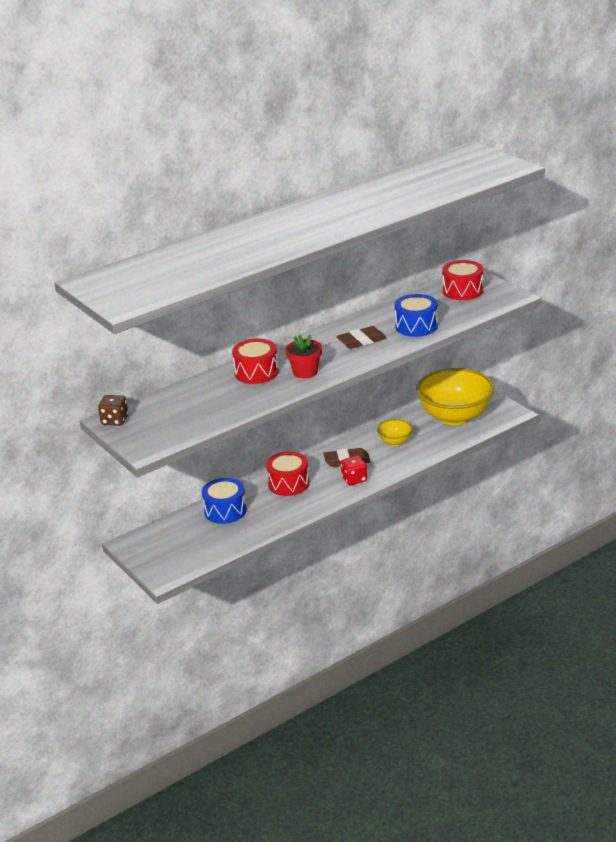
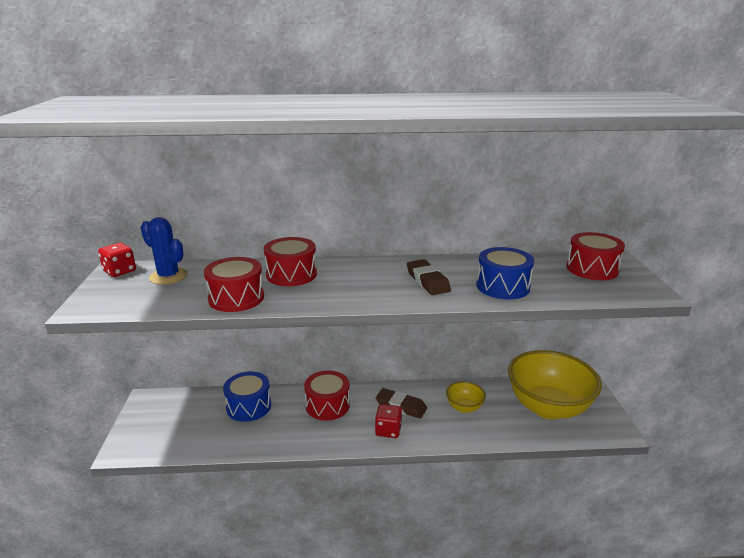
camera: 30 degrees right, 5 degrees down
brown dice [98,395,128,426] -> red dice [98,243,136,277]
red flower pot [285,334,322,378] -> none
brown eraser [336,326,387,349] -> brown eraser turned 60 degrees clockwise [407,259,451,295]
none -> blue cactus [141,217,188,285]
none -> red drum [204,257,264,312]

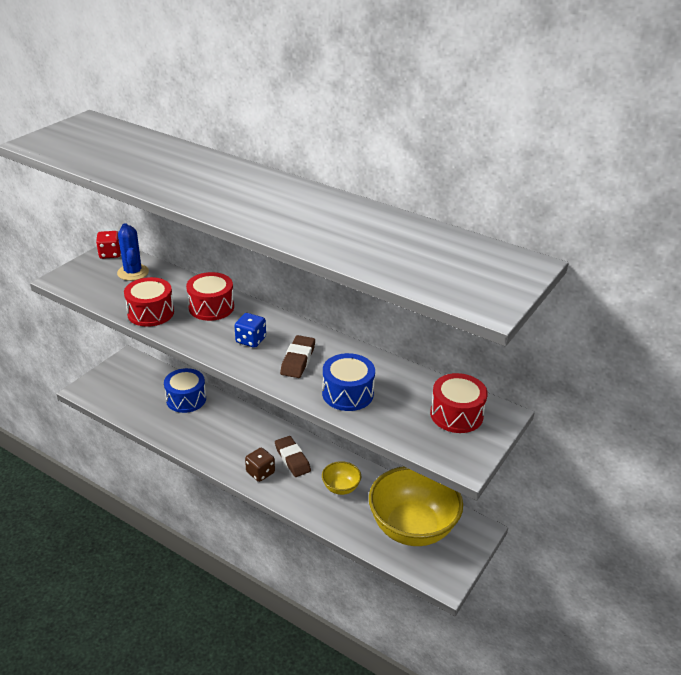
camera: 35 degrees right, 10 degrees up
red drum [304,371,350,421] -> none
red dice [375,404,402,438] -> brown dice [245,447,275,482]
none -> blue dice [235,313,266,348]

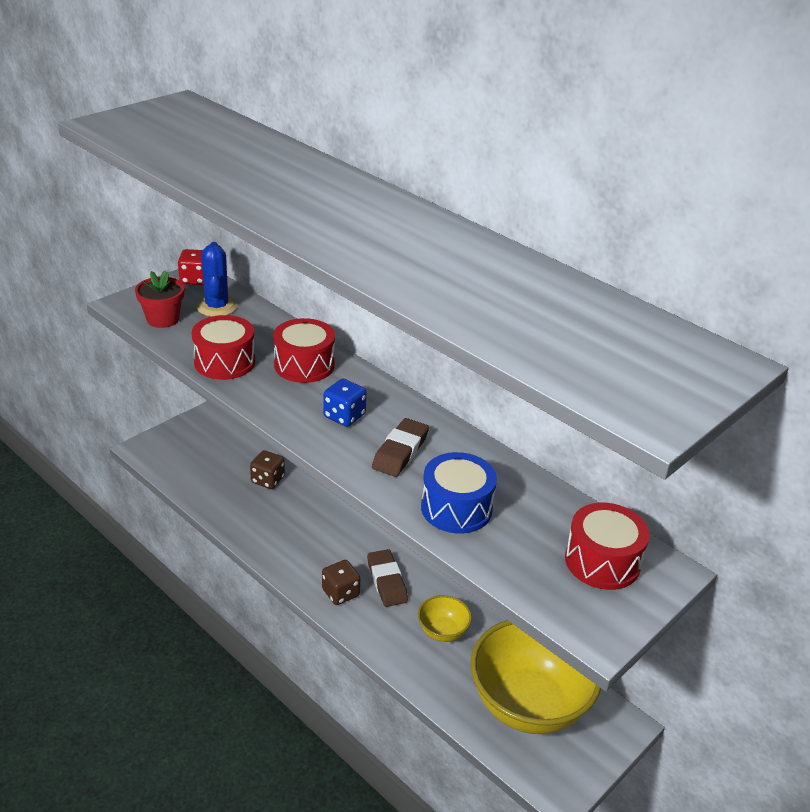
camera: 10 degrees right, 0 degrees up
blue drum [164,368,206,413] -> brown dice [250,450,285,489]
none -> red flower pot [135,270,184,328]

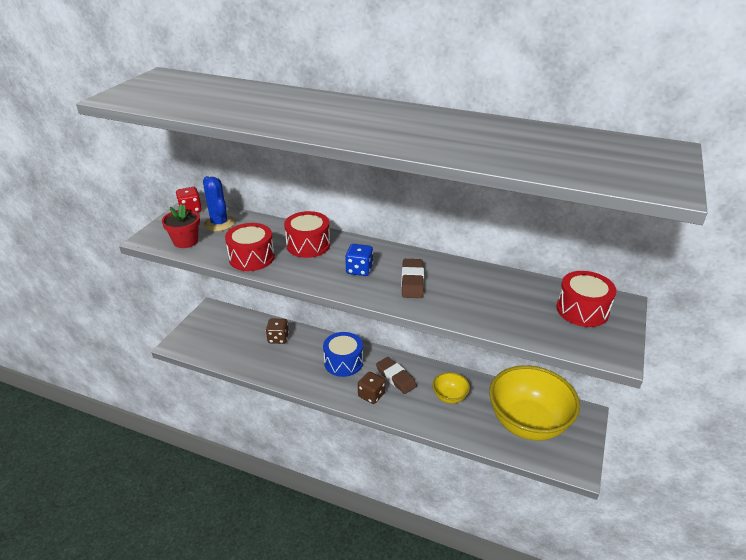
camera: 20 degrees left, 0 degrees up
blue drum [421,452,497,534] -> blue drum moved to [323,332,363,377]

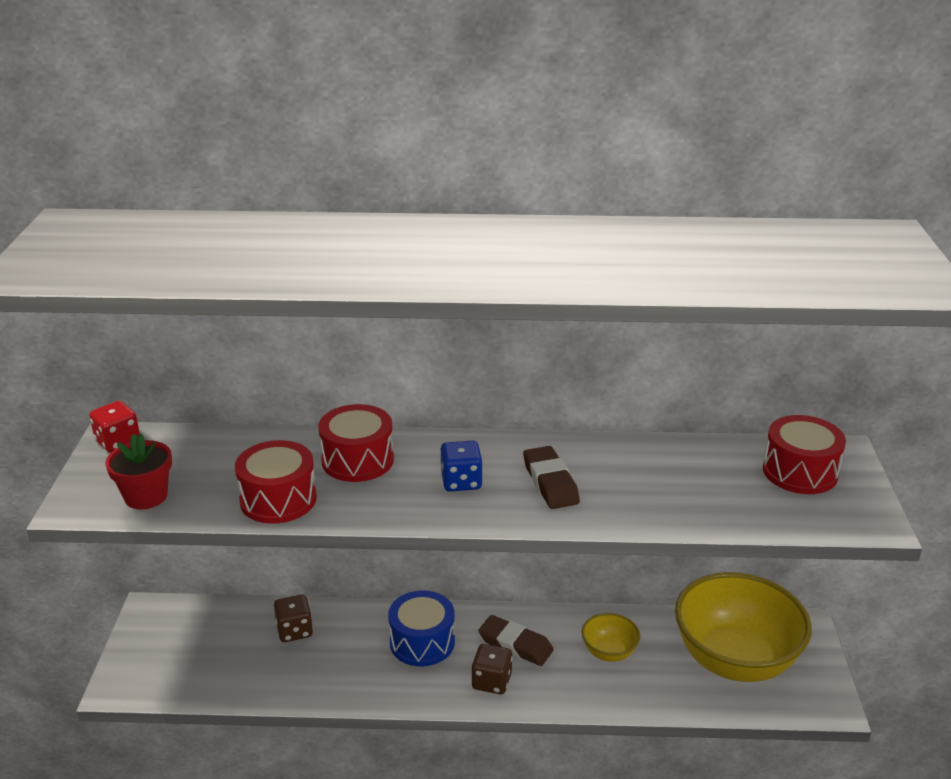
camera: 20 degrees left, 5 degrees down
blue cactus [203,176,235,231] -> none

